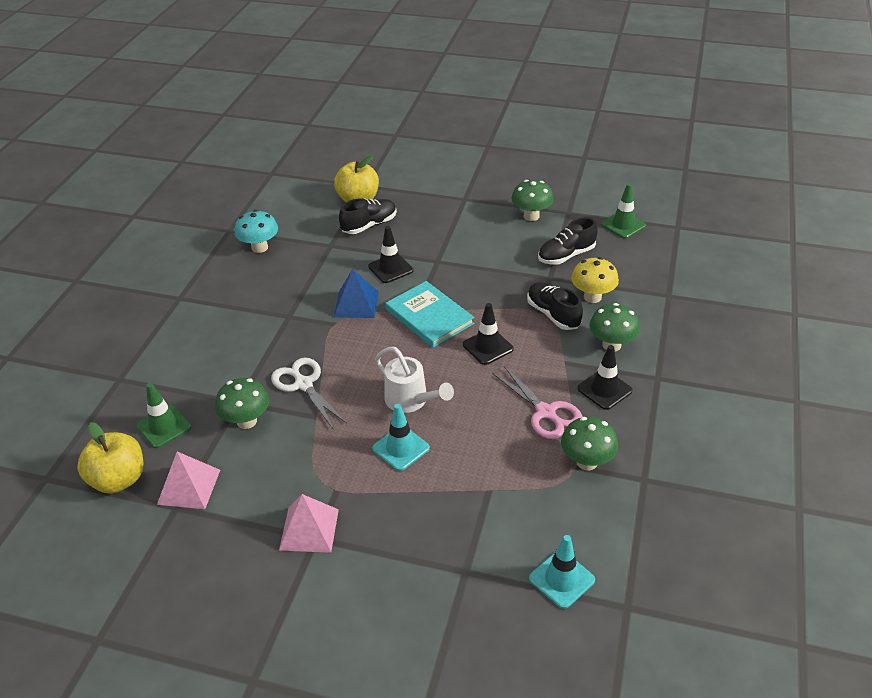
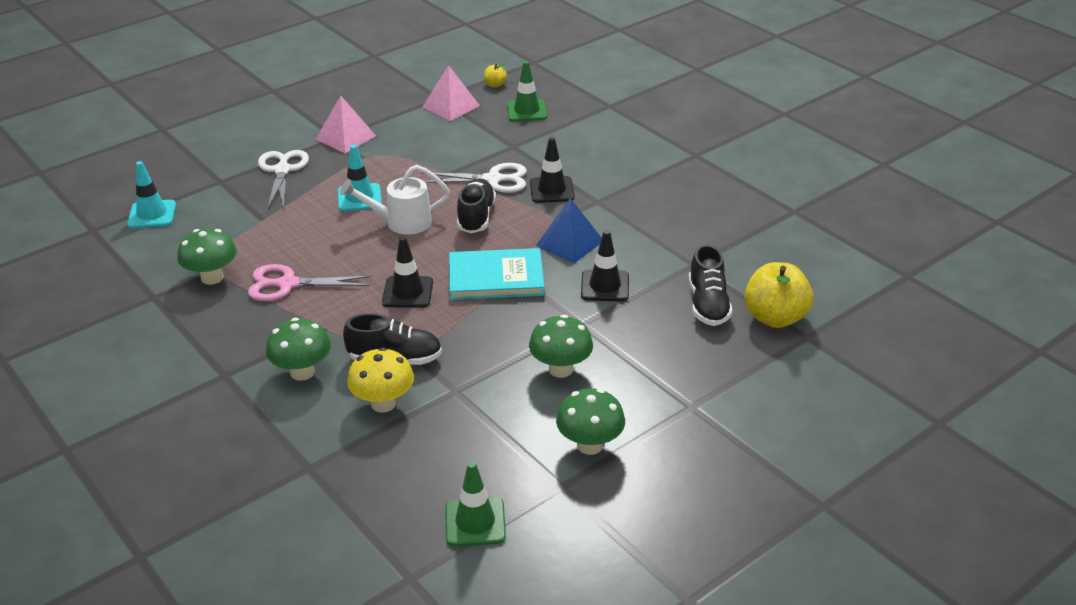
camera: 125 degrees right, 5 degrees down
yellow apple [77,422,143,494] -> yellow apple [484,63,507,87], size x0.46
green mushroom [215,378,269,429] -> green mushroom moved to [529,315,593,378]
turquoise mushroom [235,210,278,253] -> none
black shoe [538,217,598,265] -> black shoe moved to [457,178,496,233]
black traffic cone [578,345,633,410] -> black traffic cone moved to [530,137,575,203]
none -> white scissors [258,150,309,208]

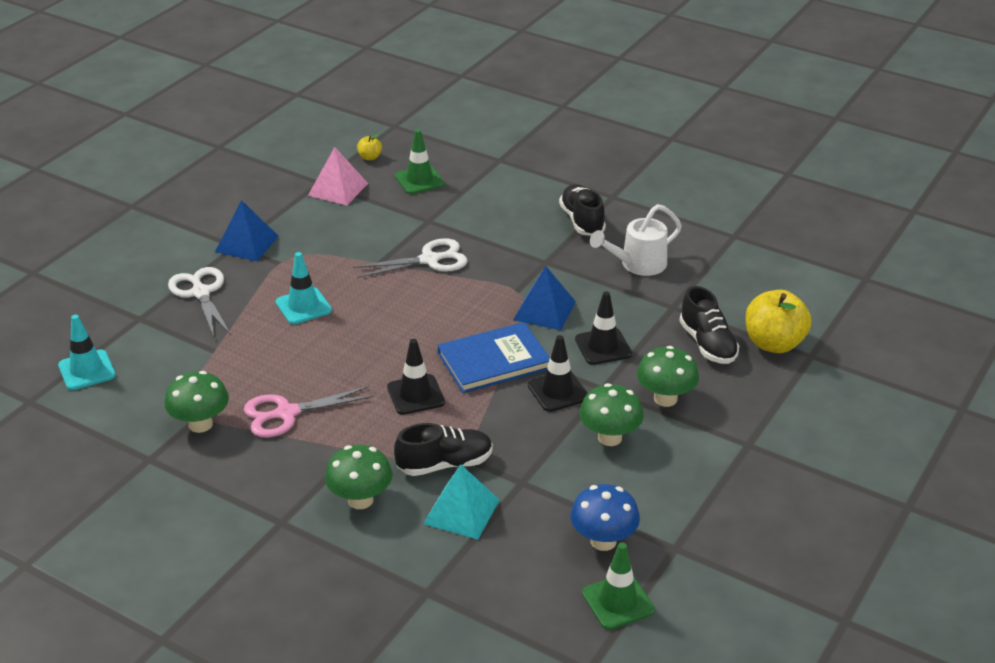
camera: 20 degrees left, 0 degrees up
pink pyramid [315,96,376,153] -> blue pyramid [215,200,279,261]
white watering can [340,165,450,235] -> white watering can moved to [590,204,682,276]
yellow mushroom [347,347,414,413] -> turquoise pyramid [423,464,499,539]
turquoise book [449,248,544,300] -> blue book [438,322,550,393]
black shoe [457,178,496,233] -> black shoe moved to [559,184,606,236]
black traffic cone [530,137,575,203] -> black traffic cone moved to [528,335,588,412]
green mushroom [556,388,625,455] -> green mushroom moved to [637,346,699,407]
none -> blue mushroom [570,484,640,551]

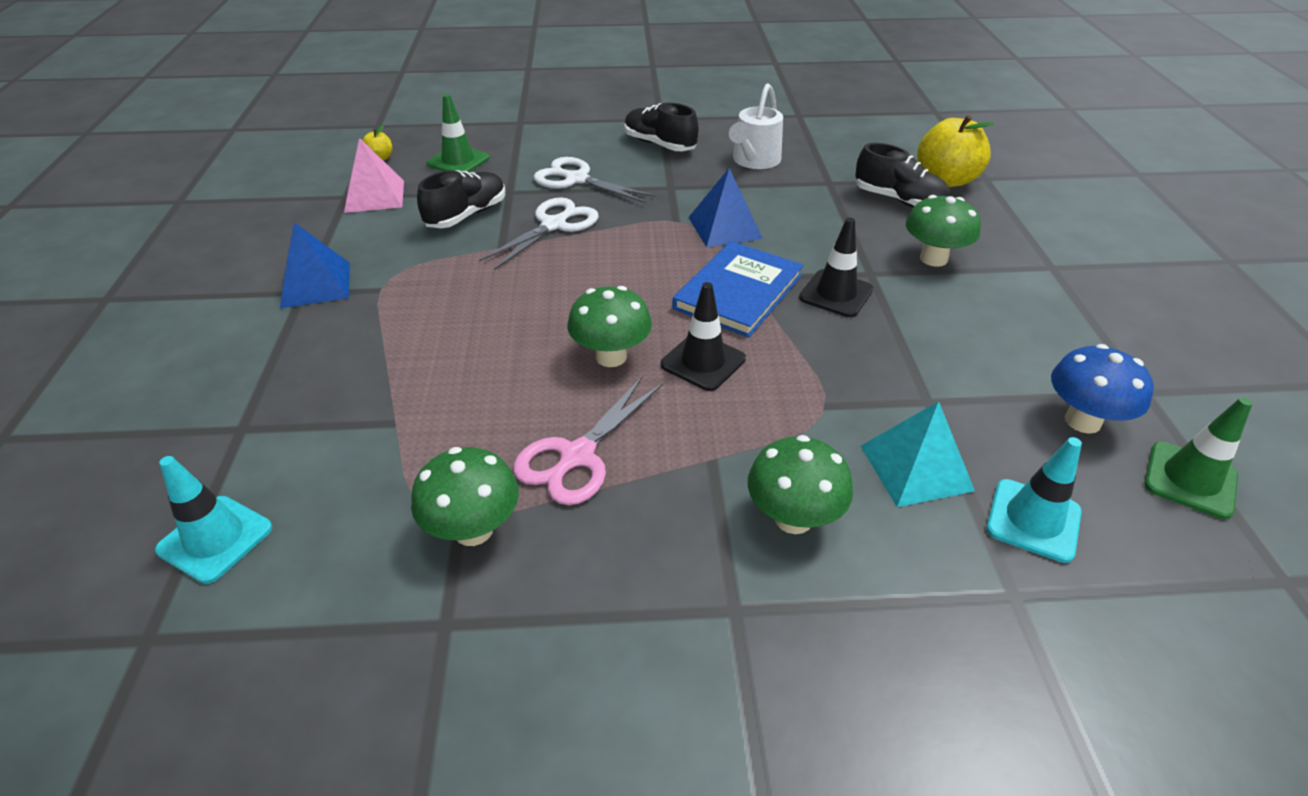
camera: 35 degrees left, 5 degrees up
white scissors [168,267,231,337] -> white scissors moved to [534,157,656,203]
turquoise traffic cone [276,252,332,324] -> turquoise traffic cone moved to [986,437,1082,563]
black shoe [394,423,493,476] -> black shoe moved to [417,170,505,228]
black traffic cone [575,291,632,365] -> none
green mushroom [579,383,644,446] -> green mushroom moved to [568,286,652,367]

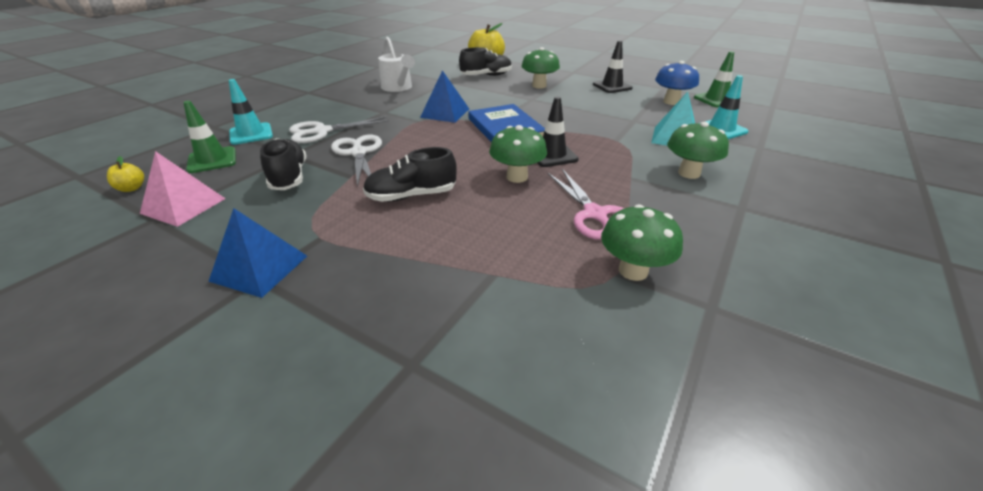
camera: 55 degrees left, 5 degrees down
turquoise traffic cone [155,456,272,584] -> turquoise traffic cone moved to [229,79,273,145]
black shoe [624,103,698,151] -> black shoe moved to [363,147,457,202]
black traffic cone [799,217,873,317] -> black traffic cone moved to [593,40,633,93]

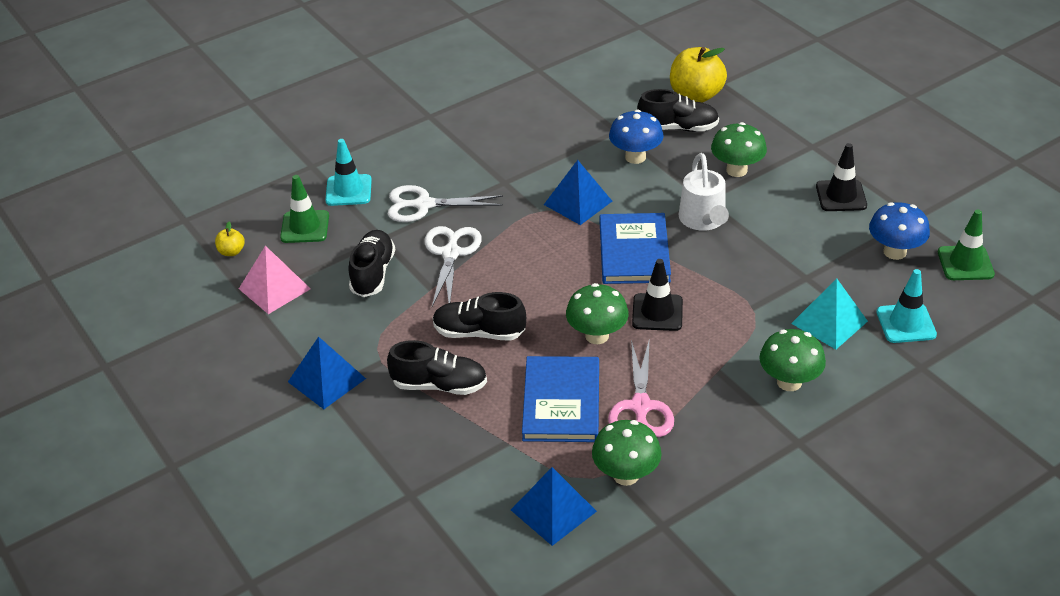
camera: 25 degrees right, 5 degrees up
white watering can [378,37,415,92] -> white watering can moved to [678,153,729,231]
none -> black shoe [387,340,487,395]
none -> blue pyramid [511,467,597,546]
none -> blue book [522,356,599,442]
none -> blue mushroom [609,110,664,164]

